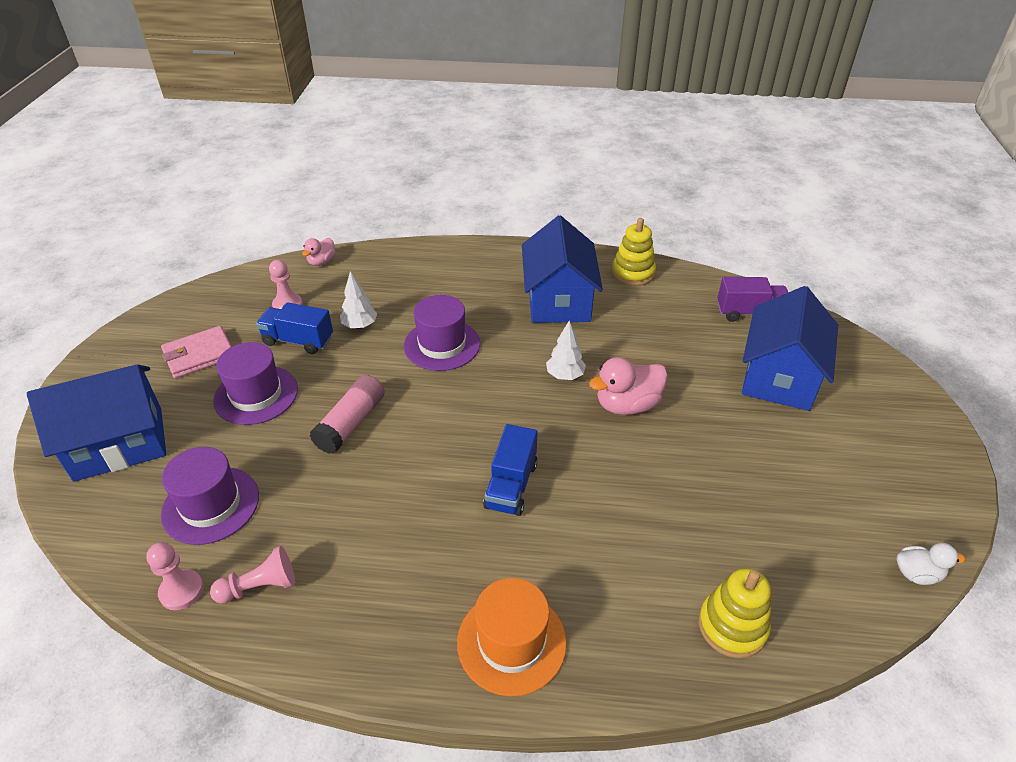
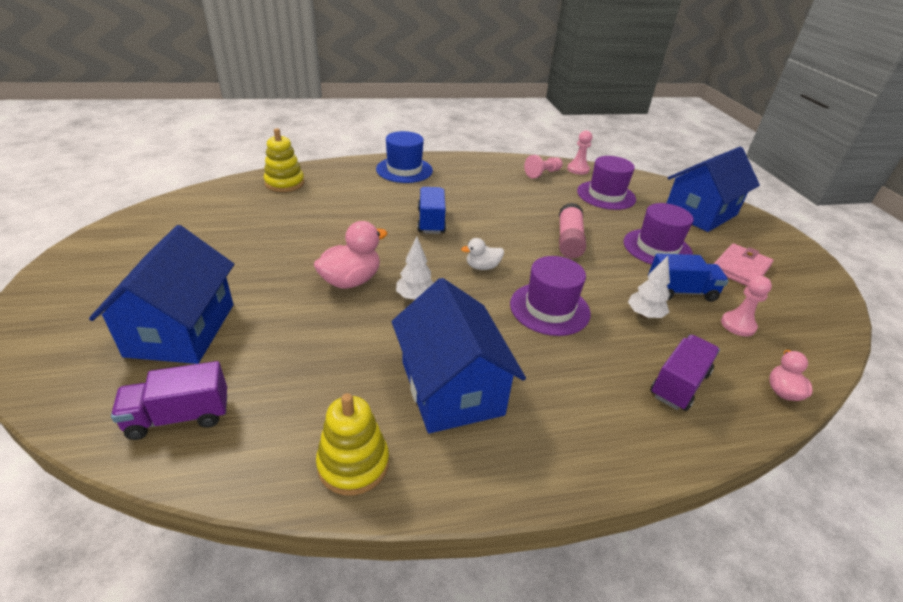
camera: 160 degrees right, 5 degrees down
orange hat [457,578,567,696] -> blue hat [376,131,433,183]
white duck [896,543,965,585] -> white duck moved to [461,238,504,270]
none -> purple truck [650,335,720,411]

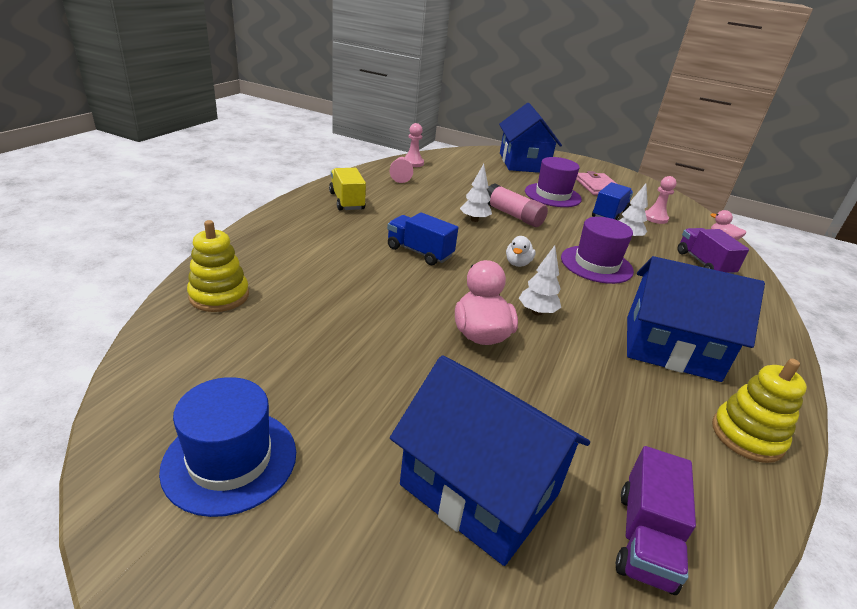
camera: 55 degrees left, 5 degrees down
blue hat [376,131,433,183] -> blue hat moved to [159,377,296,517]
purple hat [577,156,636,210] -> none
none -> yellow truck [329,168,366,210]
none -> white tree [460,164,492,222]

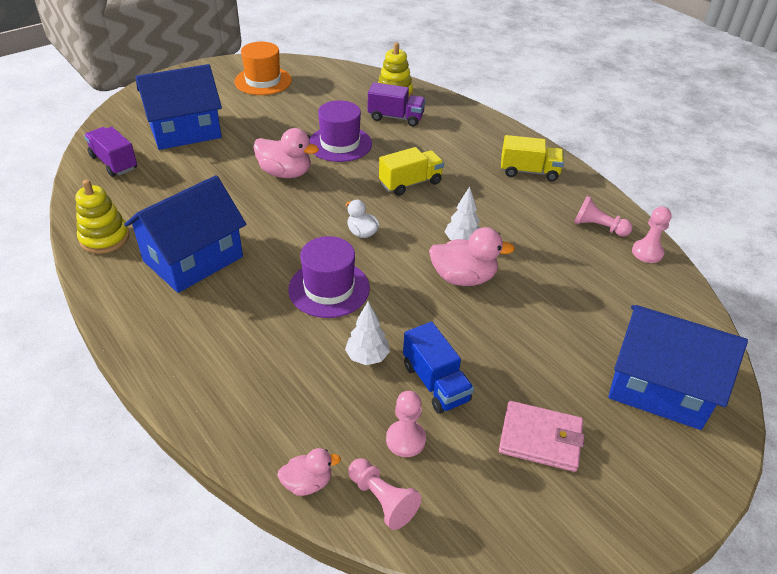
camera: 120 degrees right, 10 degrees up
blue hat [159,377,296,517] -> orange hat [234,42,292,95]
blue truck [387,212,458,265] -> yellow truck [379,147,444,196]
pink glue stick [487,183,548,227] -> pink duck [429,227,515,286]
white tree [519,245,561,315] -> none
purple hat [525,157,582,207] -> purple hat moved to [310,100,372,162]
purple truck [678,228,749,274] -> purple truck moved to [368,82,426,126]
none -> pink pawn [348,458,421,530]

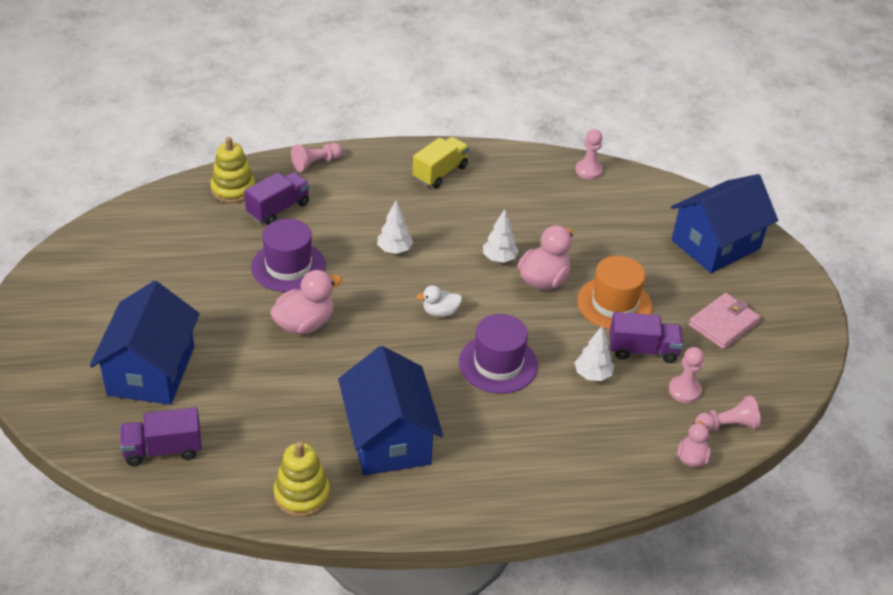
camera: 60 degrees left, 0 degrees up
orange hat [234,42,292,95] -> orange hat moved to [577,256,652,330]
yellow truck [379,147,444,196] -> white tree [377,201,413,254]
blue truck [403,322,474,414] -> purple truck [609,312,683,363]
pink pawn [574,196,633,237] -> pink pawn moved to [291,143,343,172]

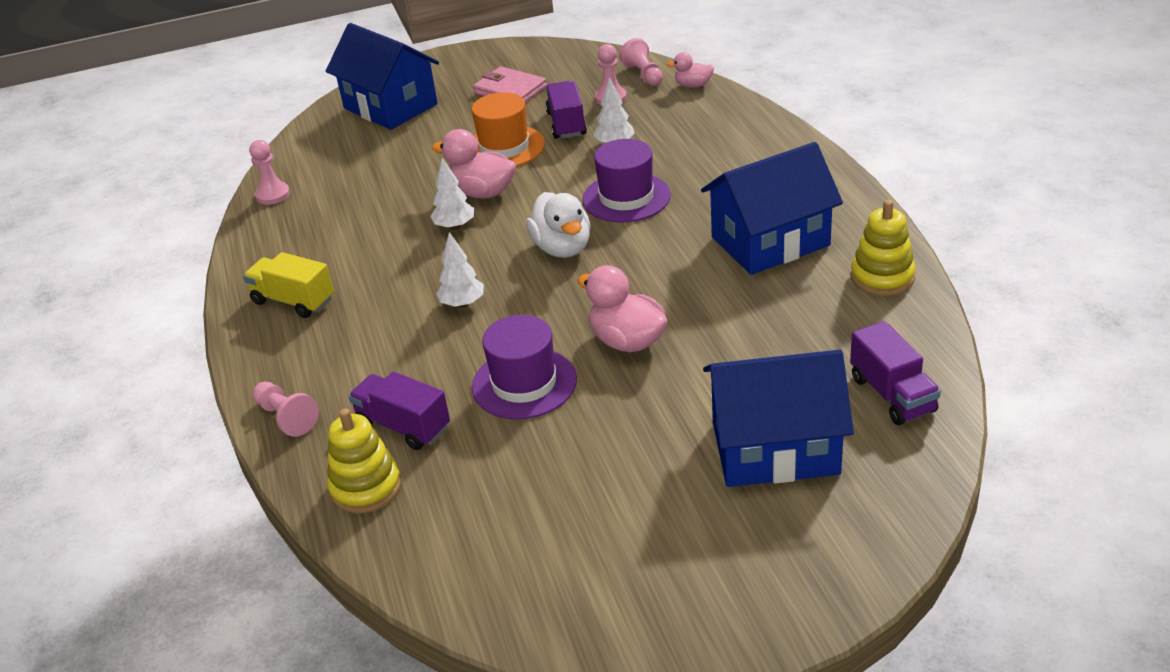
camera: 95 degrees left, 5 degrees down
white duck [417,285,462,317] -> white duck [526,192,591,258], size x1.71

